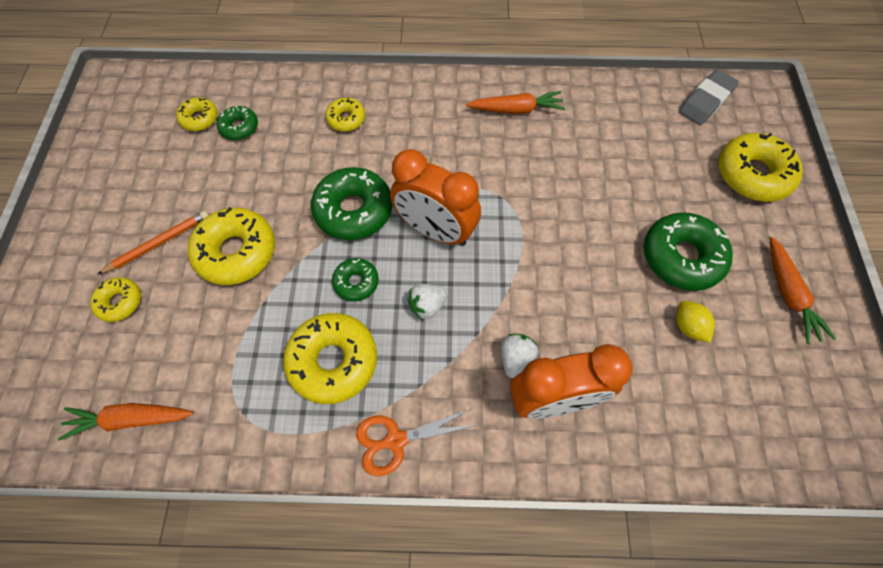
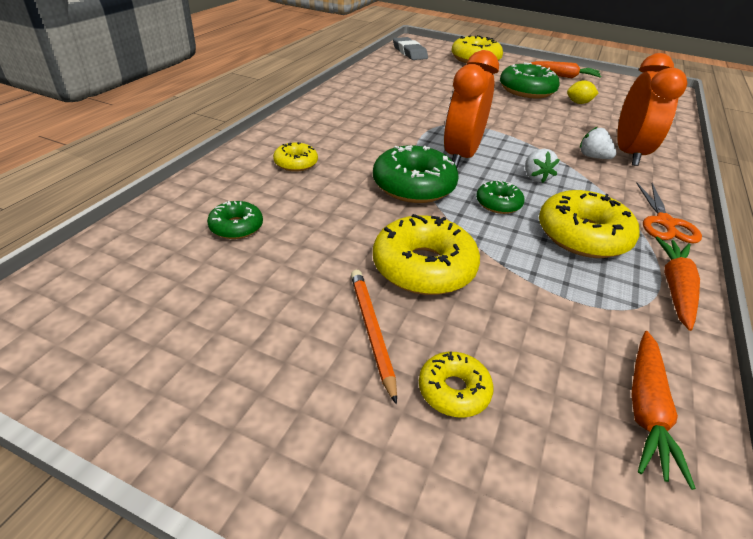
camera: 70 degrees left, 25 degrees down
yellow donut [176,97,218,131] -> none
orange clock [390,149,481,246] -> orange clock turned 150 degrees clockwise [444,50,499,167]
orange carrot [466,91,565,114] -> orange carrot moved to [655,237,700,331]

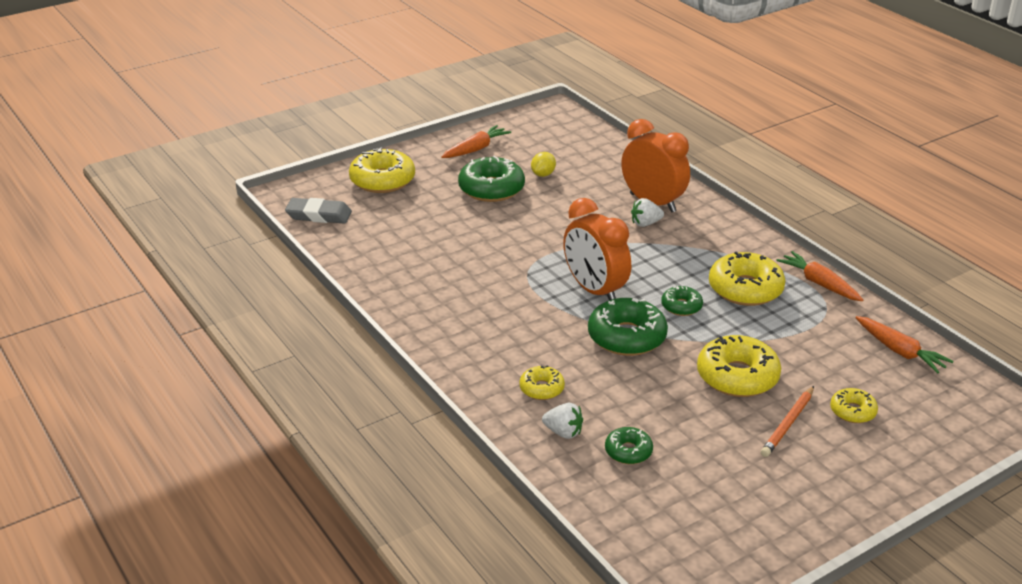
camera: 55 degrees left, 5 degrees down
orange pencil [351,270,397,405] -> orange pencil turned 75 degrees counterclockwise [761,386,814,457]
white strawberry [525,149,560,183] -> white strawberry moved to [542,403,583,439]
orange scissors [636,182,702,243] -> none

